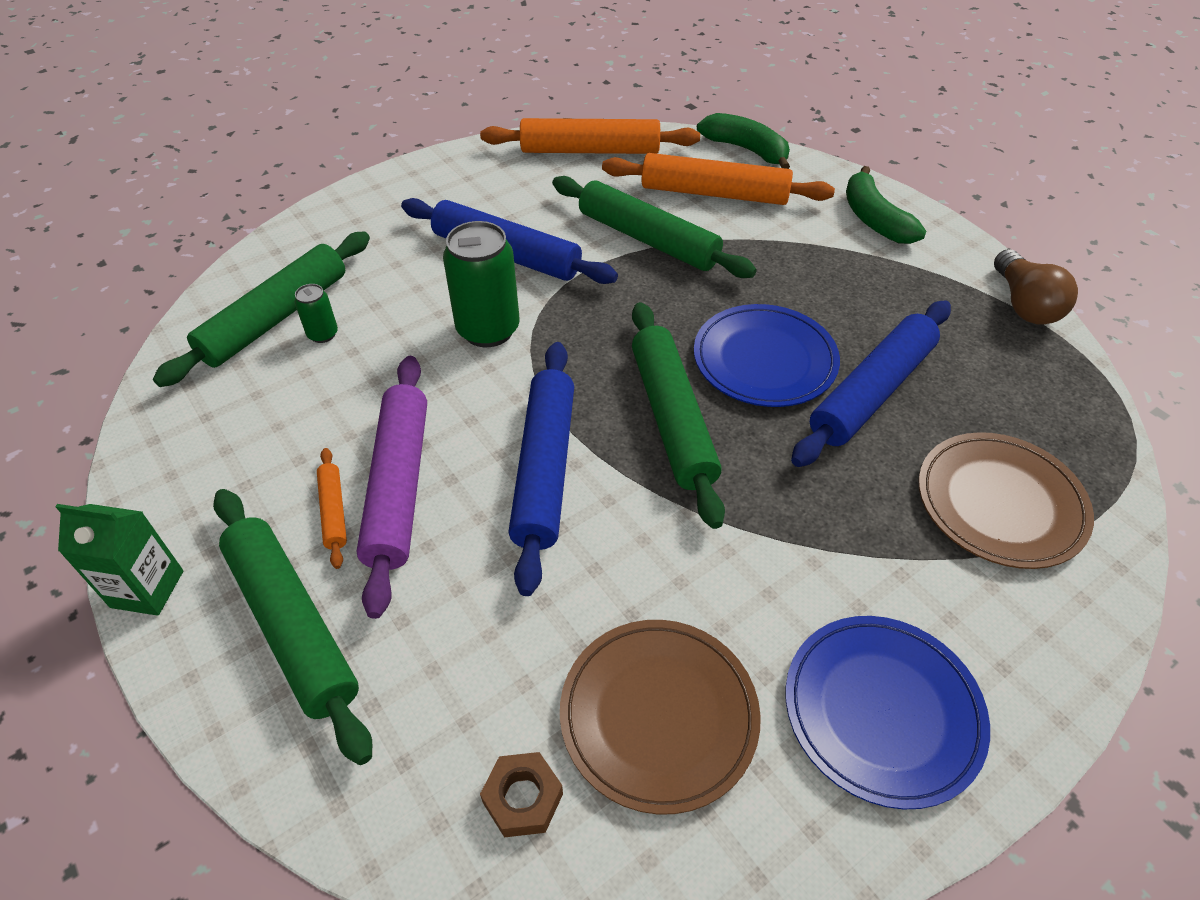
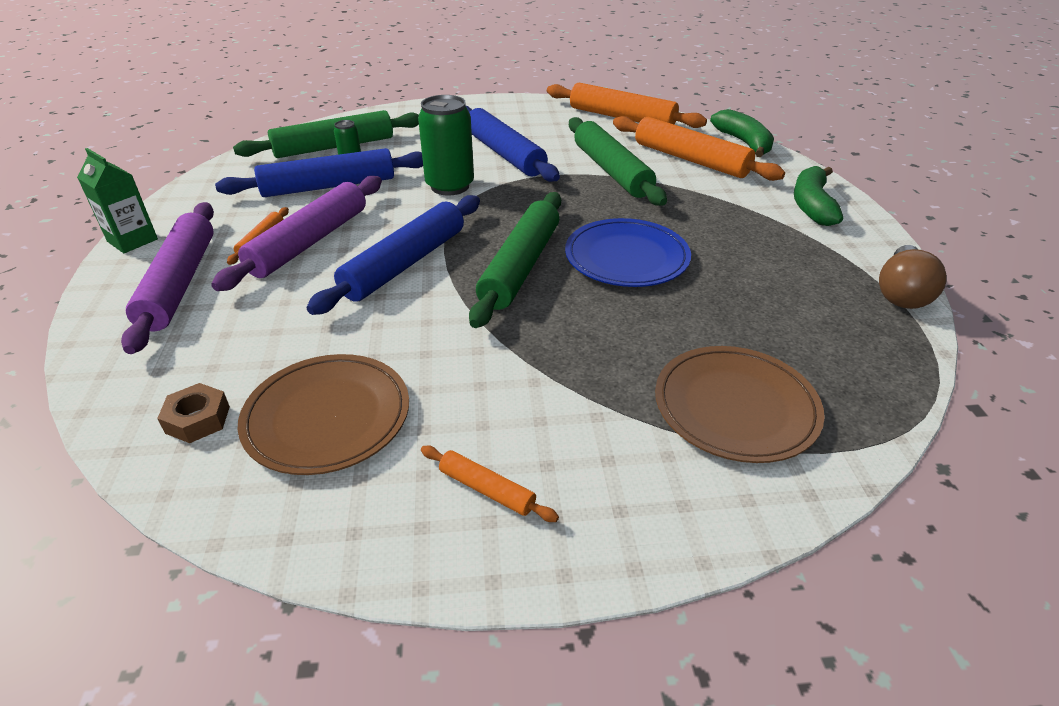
camera: 30 degrees right, 10 degrees down
green rolling pin [213,489,372,765] -> purple rolling pin [121,202,214,354]
blue plate [786,616,990,810] -> orange rolling pin [421,446,559,522]
blue rolling pin [791,300,951,467] -> blue rolling pin moved to [215,148,423,197]

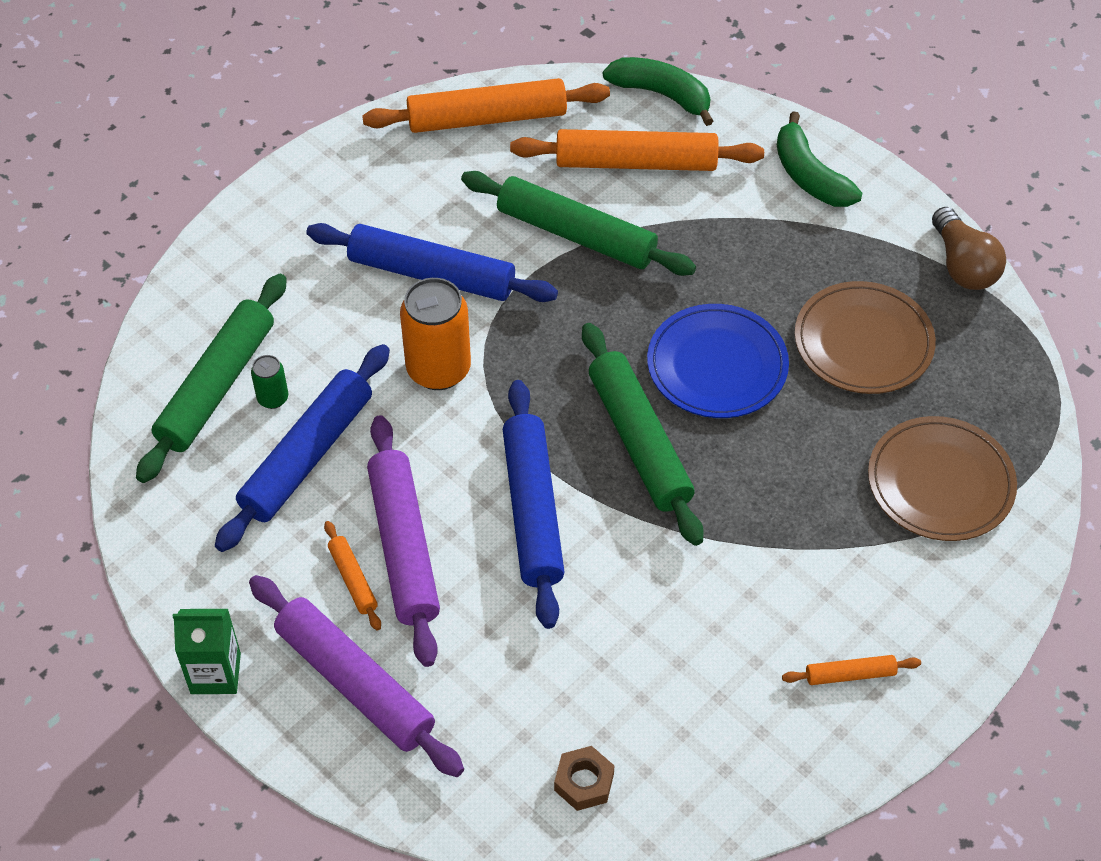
camera: 40 degrees left, 15 degrees up
brown plate [237,354,409,475] -> brown plate moved to [795,281,936,394]
green can [418,95,474,195] -> orange can [400,278,471,390]

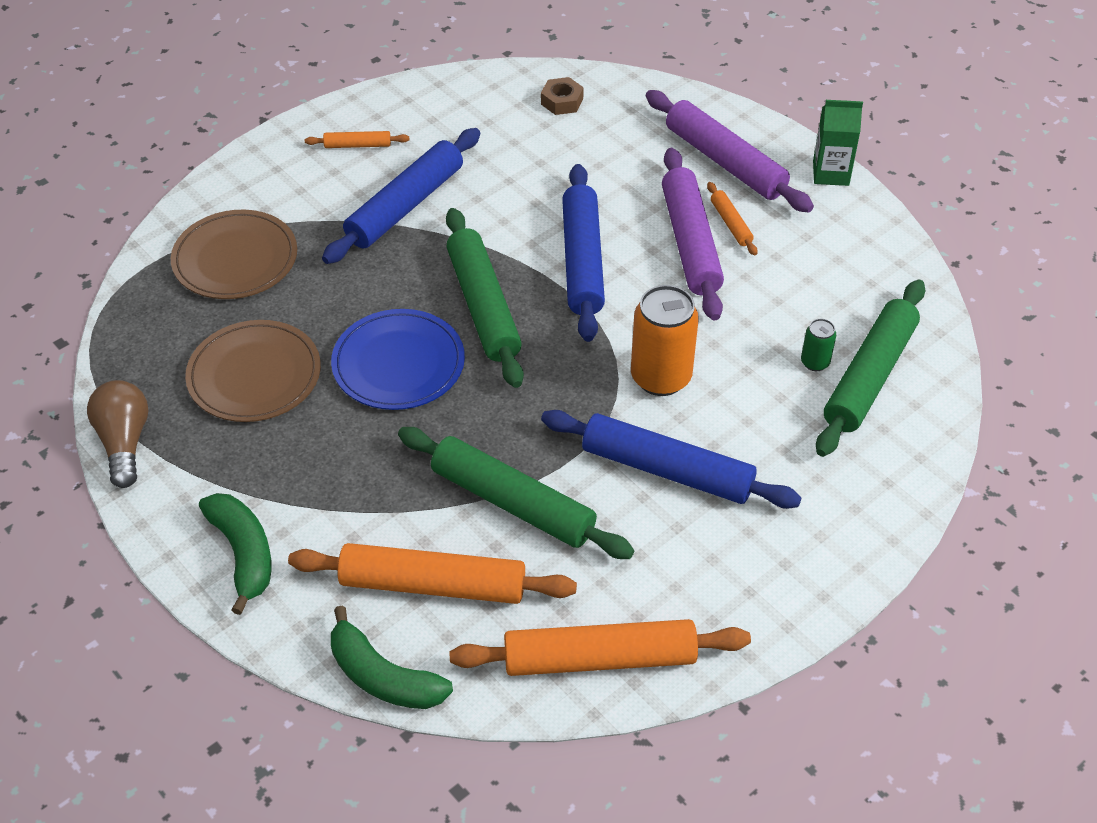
camera: 175 degrees left, 5 degrees down
blue rolling pin [215,344,390,552] -> blue rolling pin moved to [322,128,480,264]

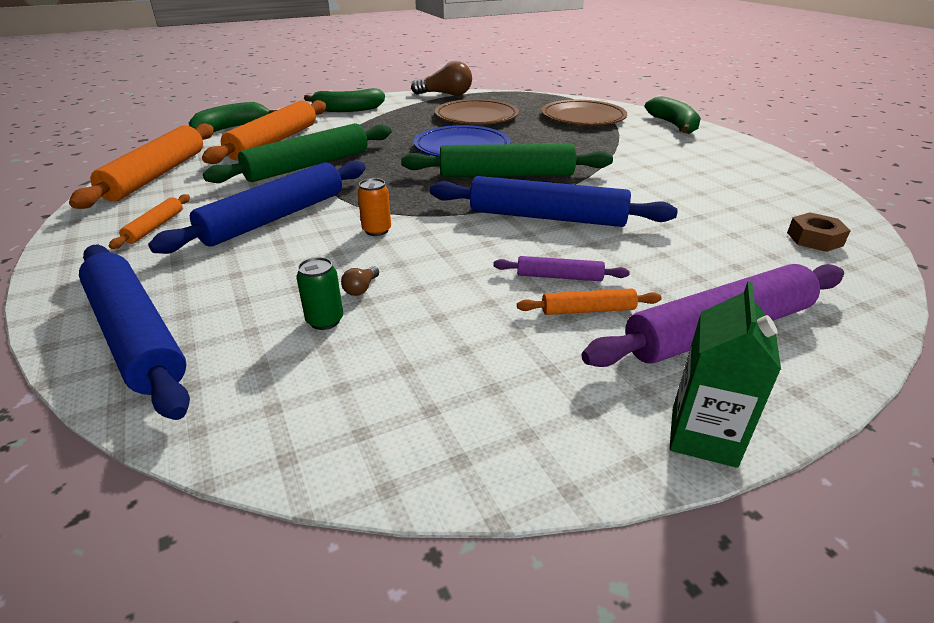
camera: 105 degrees right, 15 degrees down
orange rolling pin [305,131,409,148] -> orange rolling pin moved to [109,194,190,249]
blue rolling pin [322,128,480,264] -> blue rolling pin moved to [79,245,190,420]
orange can [631,285,699,396] -> orange can [357,178,391,236], size x0.49
purple rolling pin [662,148,724,320] -> purple rolling pin [493,256,630,281], size x0.46
green rolling pin [816,280,925,457] -> none
none -> brown light bulb [341,266,379,296]
none -> green banana [645,96,701,134]

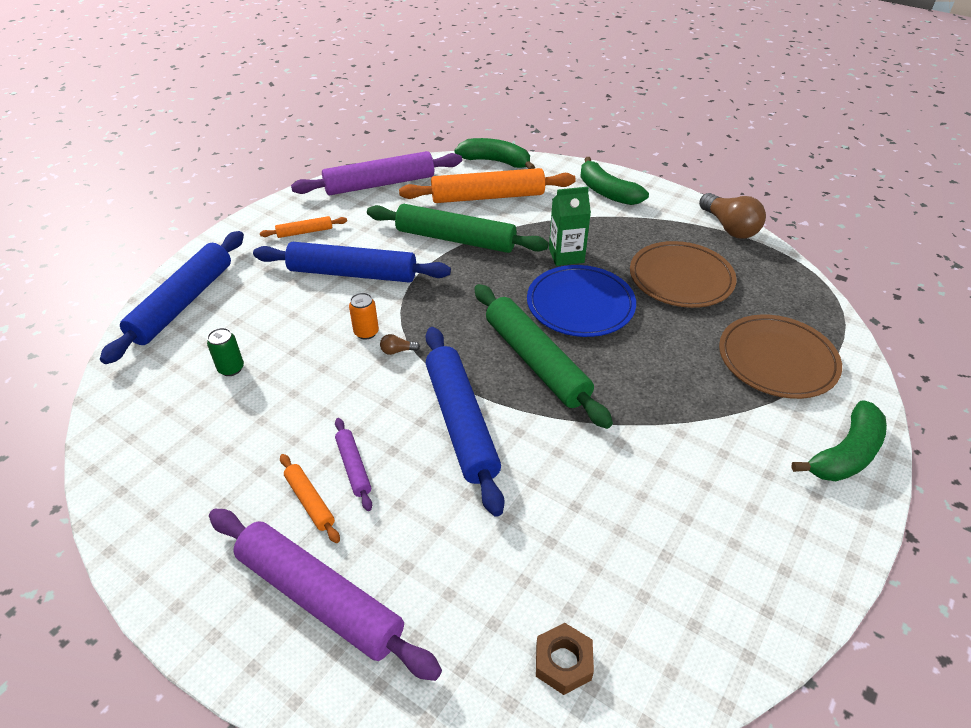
camera: 60 degrees right, 10 degrees up
orange rolling pin [69,123,214,209] -> purple rolling pin [291,151,462,195]
brown light bulb [341,266,379,296] -> brown light bulb moved to [380,334,420,355]
green carton [669,281,781,468] -> green carton moved to [549,187,591,266]

